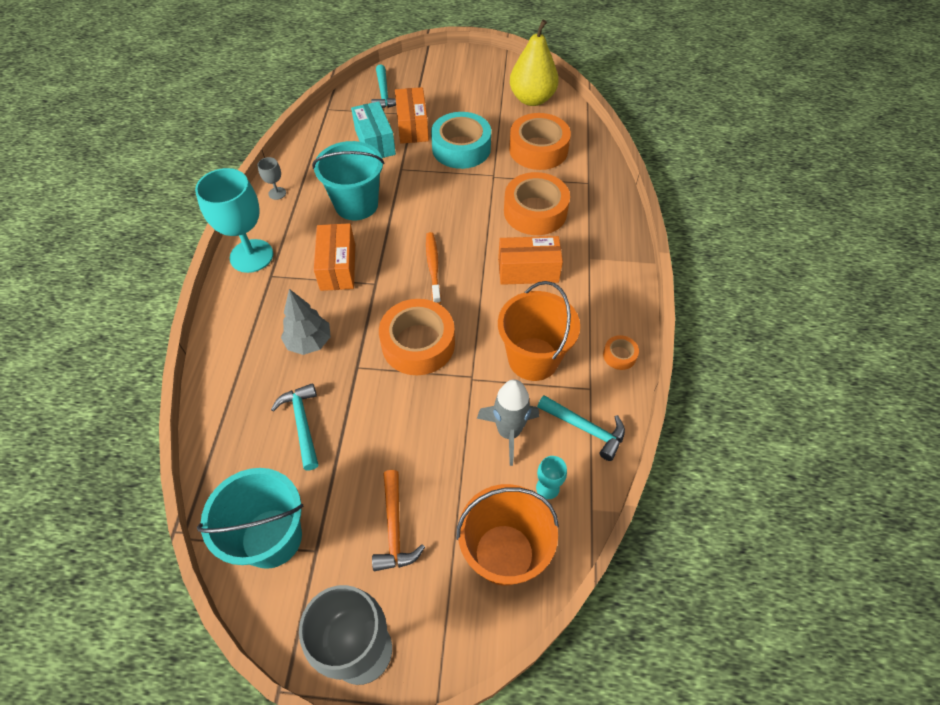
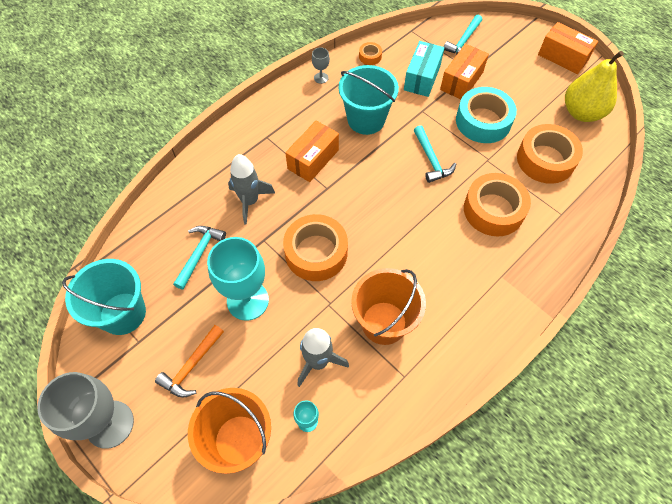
camera: 40 degrees right, 5 degrees up
turquoise goblet [195,168,273,273] -> turquoise goblet moved to [207,237,269,321]
grey tree [281,289,331,355] -> grey rocket [228,154,275,225]
orange toothbrush [426,232,441,304] -> none
orange box [498,236,563,285] -> orange box moved to [538,22,598,74]
turquoise hammer [537,395,625,461] -> turquoise hammer moved to [414,125,456,183]
orange tape [603,335,639,370] -> orange tape moved to [359,42,382,65]

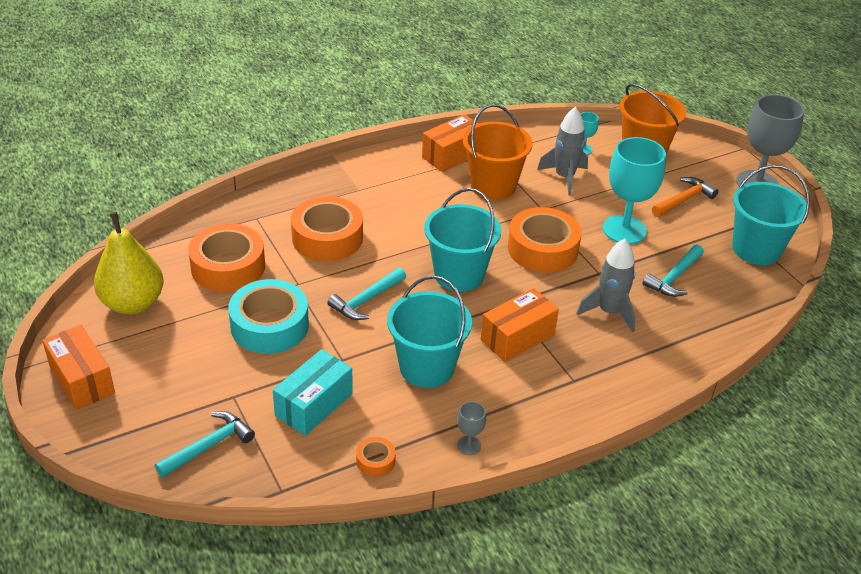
camera: 165 degrees left, 20 degrees down
turquoise hammer [414,125,456,183] -> turquoise hammer turned 135 degrees counterclockwise [327,267,406,320]
orange box [440,44,489,99] -> orange box moved to [422,114,478,172]
none -> turquoise bucket [424,188,502,292]

